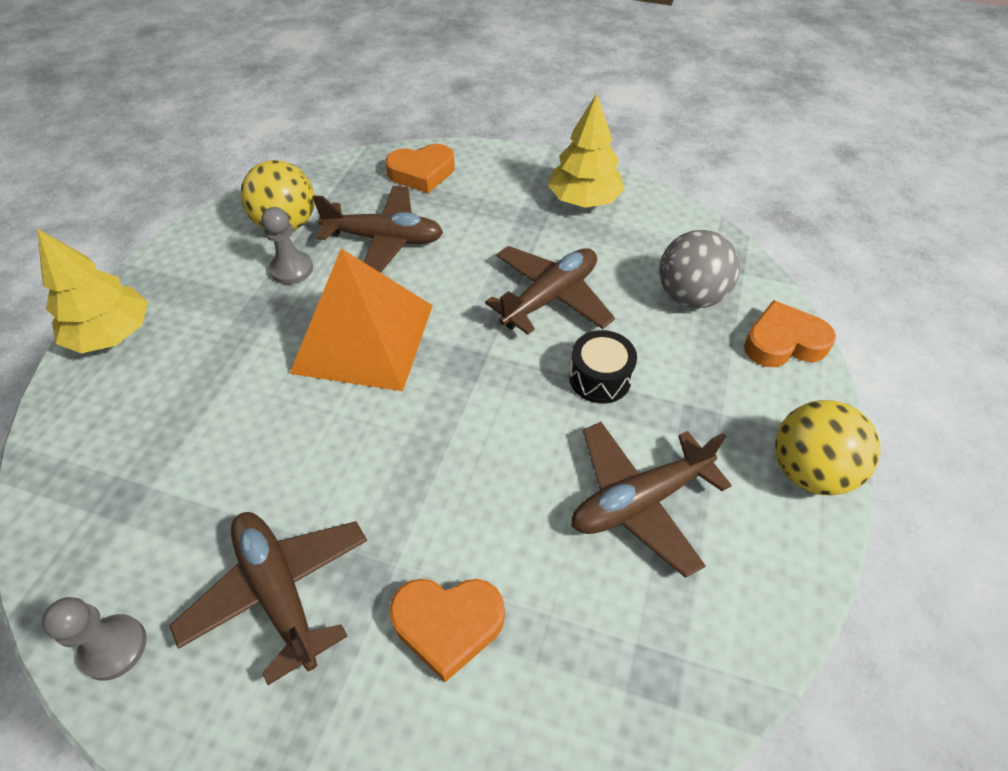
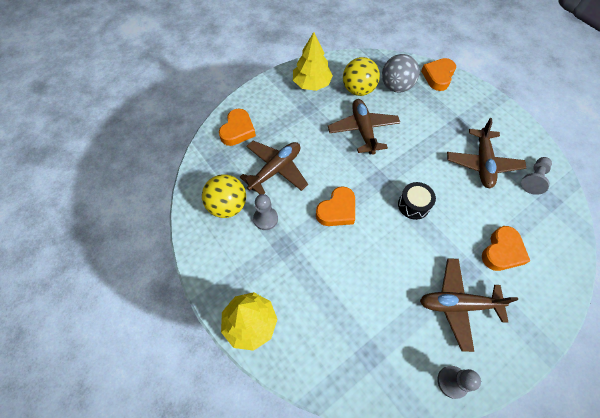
camera: 55 degrees left, 10 degrees up
orange pyramid [289,248,433,391] -> orange heart [316,186,355,226]
black drum [569,330,637,404] -> black drum moved to [398,182,436,220]
yellow ball [775,400,881,495] -> yellow ball moved to [343,57,380,96]
none -> grey pawn [521,157,552,195]

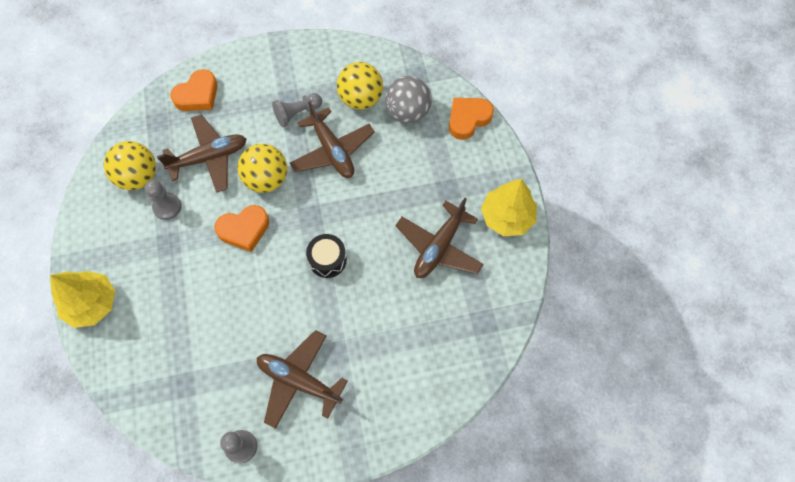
camera: 25 degrees right, 5 degrees up
yellow tree [293,32,333,91] -> yellow tree moved to [481,179,537,236]
brown plane [328,99,400,155] -> brown plane turned 135 degrees clockwise [290,101,375,178]
orange heart [482,226,530,271] -> none
grey pawn [521,157,552,195] -> grey pawn moved to [272,93,322,127]
none -> yellow ball [238,144,287,193]

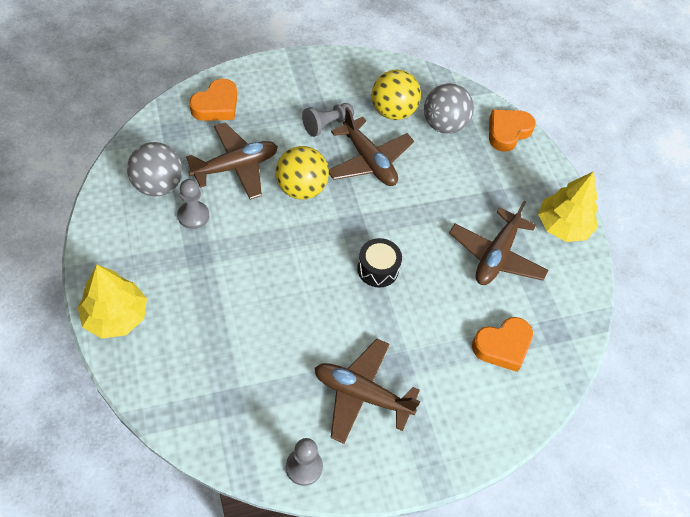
camera: 10 degrees left, 10 degrees down
yellow ball [104,141,156,190] -> grey ball [127,142,183,197]
orange heart [214,205,269,252] -> orange heart moved to [472,317,533,372]

